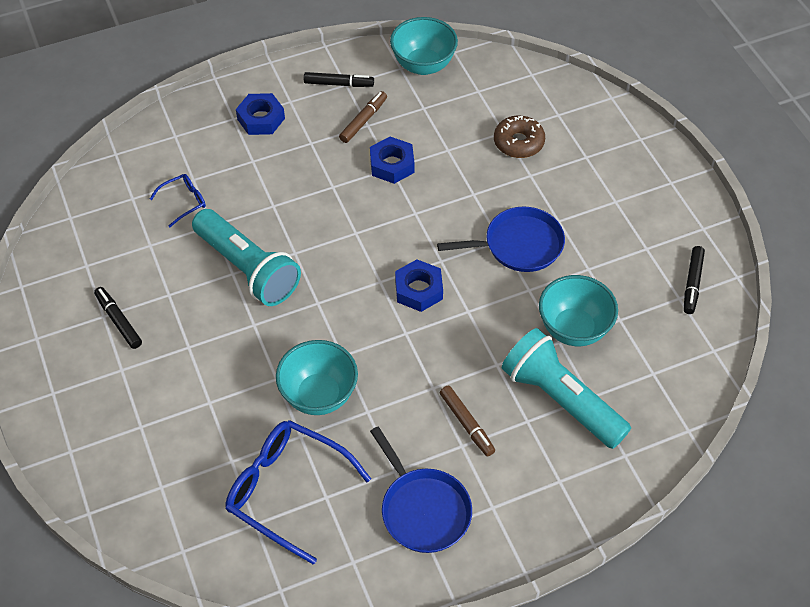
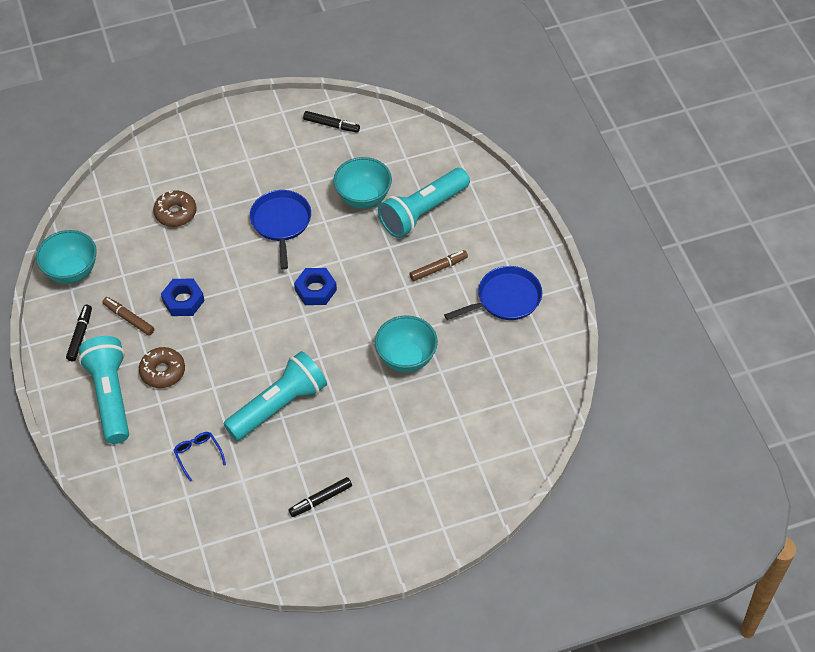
camera: 85 degrees left, 0 degrees up
blue glasses [226,420,371,565] -> none
blue nut [236,93,285,135] -> turquoise flashlight [79,336,129,444]
none -> brown donut [139,347,185,388]

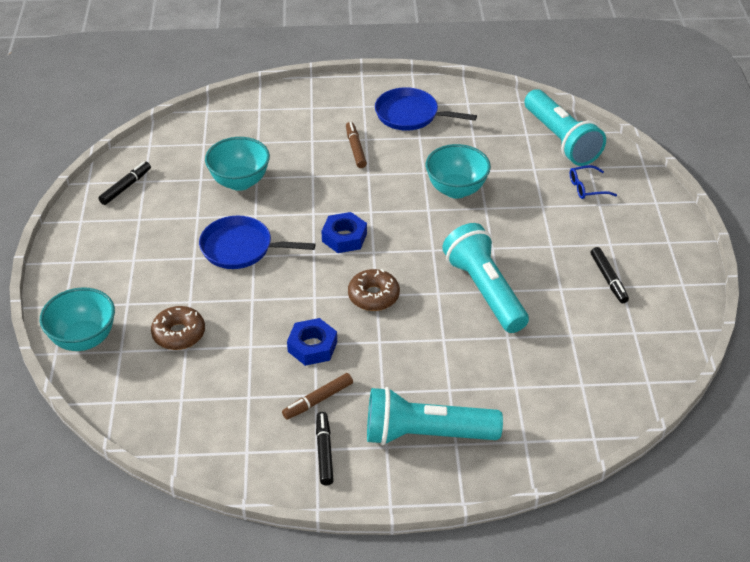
camera: 75 degrees left, 10 degrees down
turquoise bowl [36,230,97,284] -> turquoise bowl moved to [40,287,115,351]
black marker [66,305,92,361] -> black marker turned 60 degrees clockwise [316,412,334,485]
brown donut [139,347,185,388] -> brown donut moved to [348,269,400,311]
blue glasses [173,432,226,482] -> blue glasses moved to [570,165,617,199]
turquoise flashlight [378,168,470,238] -> turquoise flashlight moved to [524,89,606,166]
blue pan [444,266,542,320] -> blue pan turned 60 degrees counterclockwise [375,87,477,131]

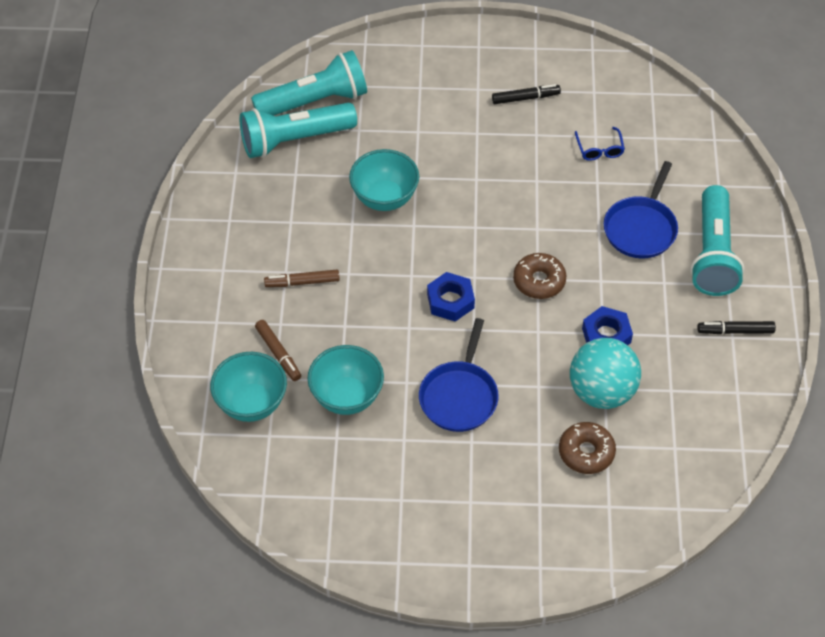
camera: 85 degrees left, 10 degrees up
turquoise bowl [40,287,115,351] -> turquoise bowl moved to [210,352,287,422]
black marker [98,162,151,205] -> none
brown marker [282,373,353,420] -> brown marker moved to [255,320,301,381]
blue pan [375,87,477,131] -> blue pan moved to [604,161,678,258]
turquoise flashlight [442,223,529,333] -> turquoise flashlight moved to [240,103,357,158]
blue glasses [570,165,617,199] -> blue glasses moved to [575,127,625,161]
none -> turquoise ball [570,338,641,409]

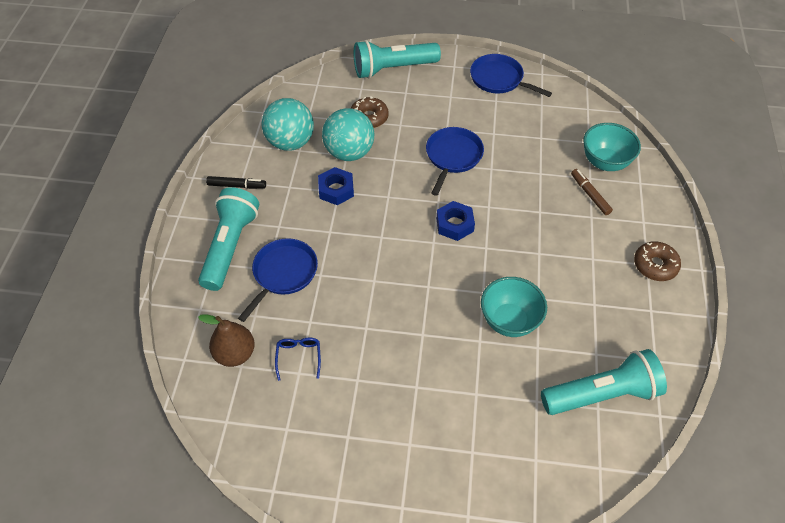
camera: 175 degrees left, 0 degrees up
turquoise flashlight [251,50,367,116] -> turquoise flashlight moved to [354,40,441,79]
brown marker [264,270,340,287] -> none
turquoise bowl [308,345,384,415] -> none
black marker [492,84,561,104] -> none
brown donut [513,253,566,299] -> brown donut moved to [634,241,681,281]
none -> brown pear [198,314,255,367]
none -> turquoise ball [262,98,314,151]
none -> blue pan [470,54,552,97]

